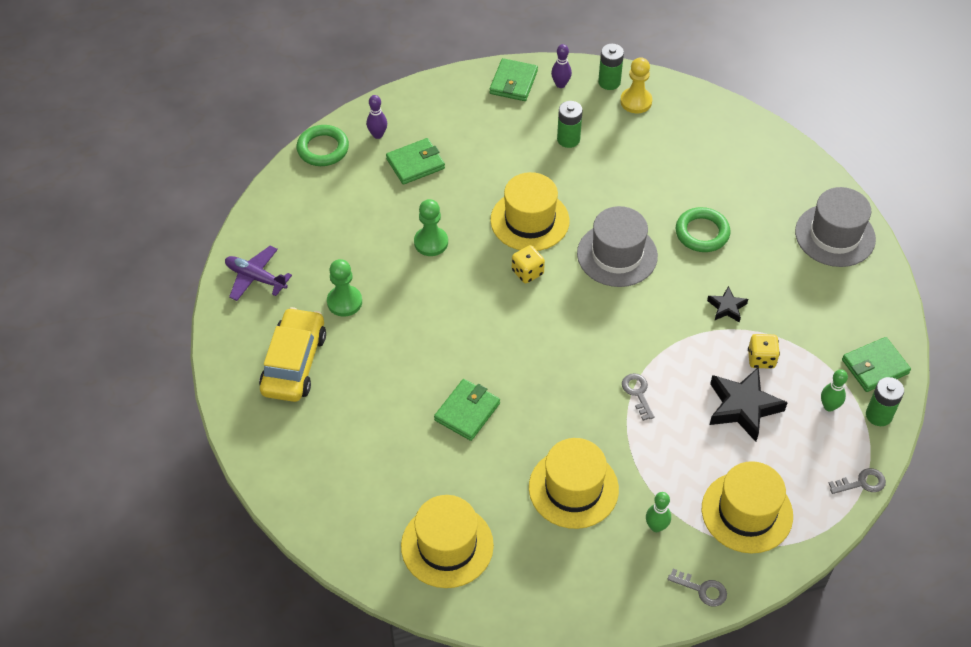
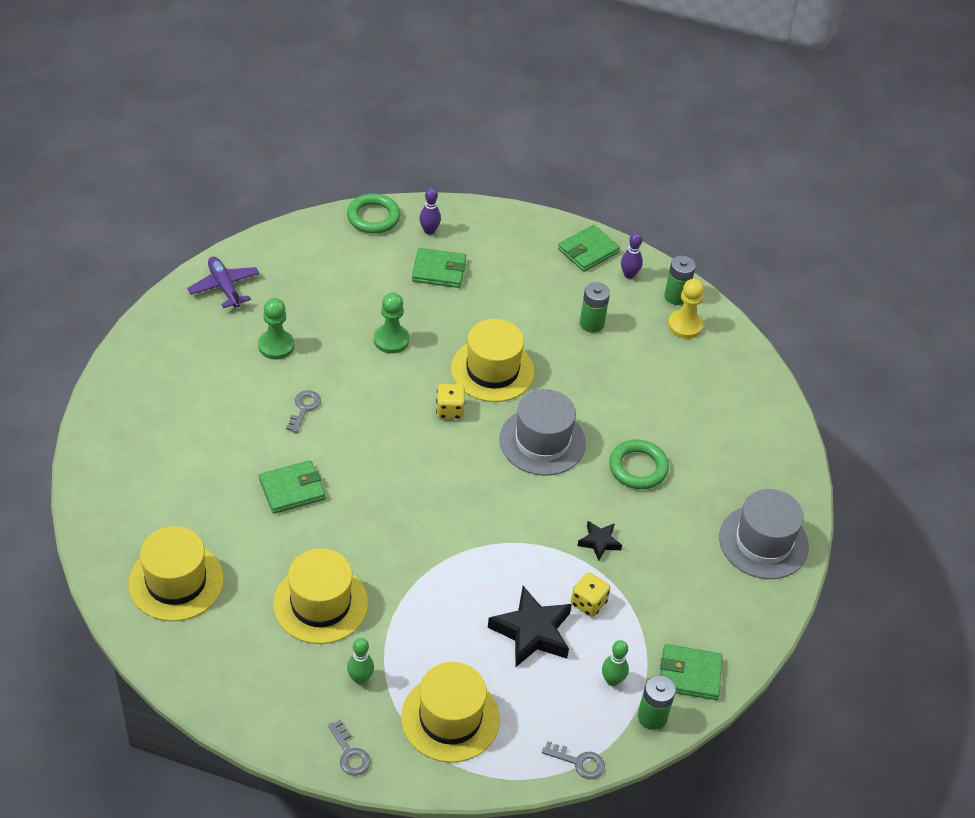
camera: 30 degrees right, 5 degrees down
yellow car [259,307,326,402] -> none
grey key [622,373,655,421] -> grey key moved to [286,390,321,433]

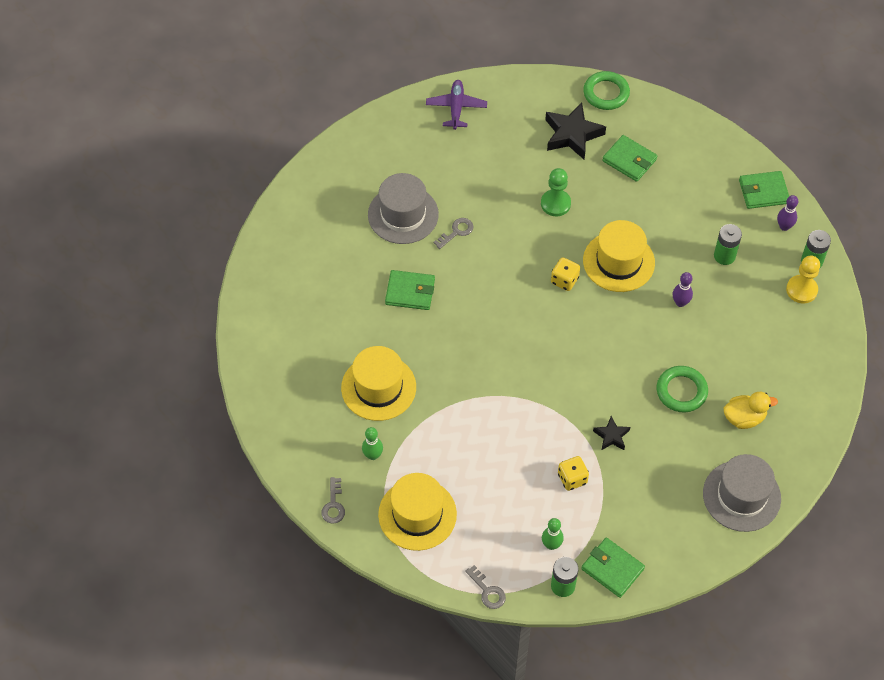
camera: 35 degrees right, 10 degrees up
yellow hat [128,526,224,621] -> none
green pawn [258,298,294,359] -> none
purple bowling pin [419,188,441,235] -> purple bowling pin moved to [672,272,693,307]
black star [488,586,572,668] -> black star moved to [545,102,606,159]
grey hat [499,389,586,476] -> grey hat moved to [368,173,439,244]
none -> yellow duck [724,392,778,429]

